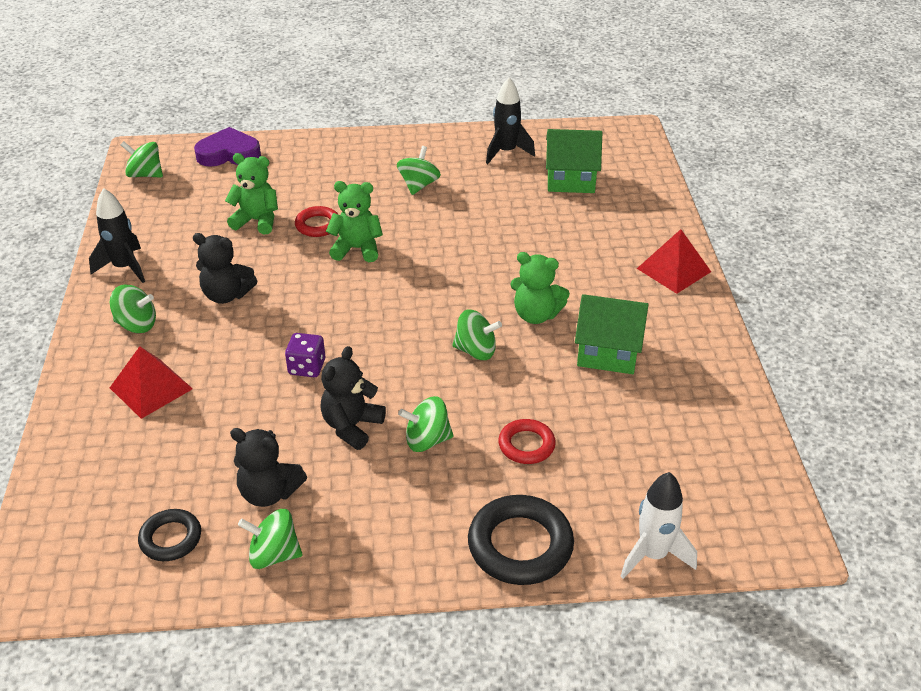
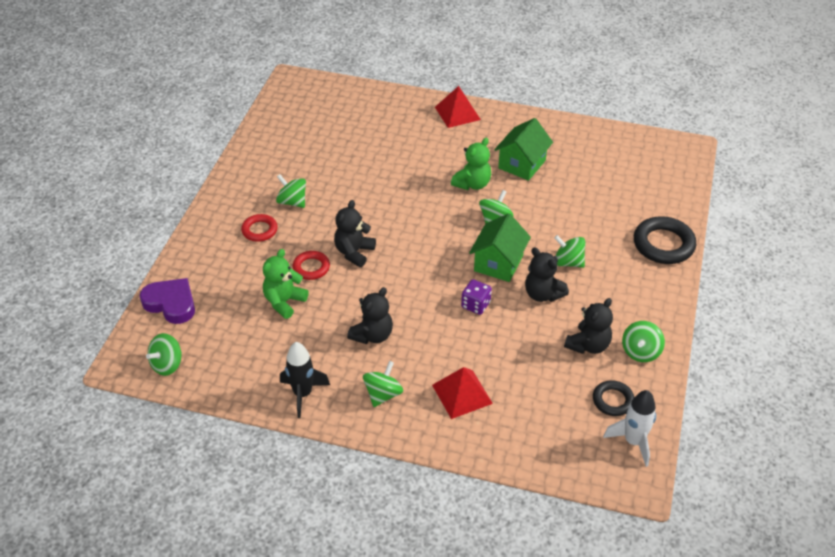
camera: 70 degrees left, 5 degrees up
purple heart [194,127,261,167] -> purple heart turned 105 degrees clockwise [140,278,195,324]
green teddy bear [326,181,383,262] -> black teddy bear [334,200,376,267]
green spinning top [398,396,454,452] -> green spinning top turned 105 degrees clockwise [554,235,585,268]
black rocket [486,77,535,164] -> none
red ring [498,419,556,464] -> red ring moved to [241,214,278,242]
green house [546,129,602,193] -> green house moved to [469,213,531,282]
white rocket [620,472,697,579] -> white rocket moved to [603,390,656,467]

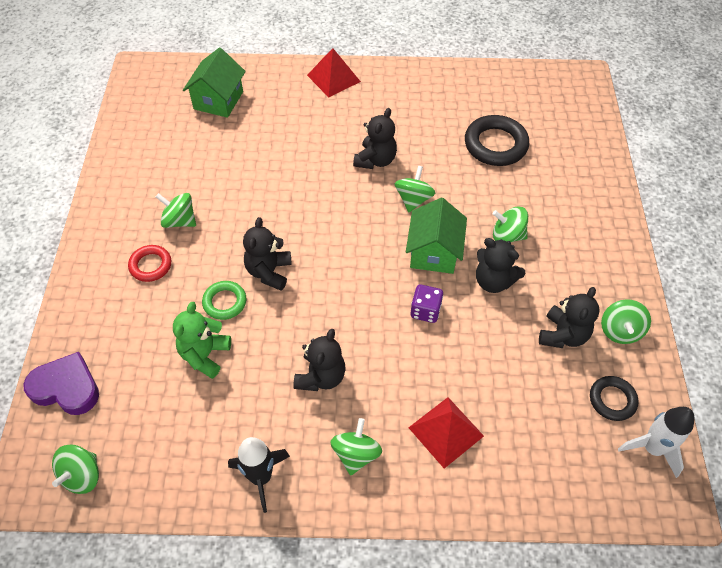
camera: 15 degrees left, 10 degrees up
red ring [293,251,330,280] -> green ring [202,281,246,320]
green teddy bear [451,138,491,190] -> black teddy bear [353,108,397,169]
green house [494,118,553,181] -> green house moved to [183,48,246,118]
black ring [634,216,696,264] -> black ring moved to [465,115,529,166]

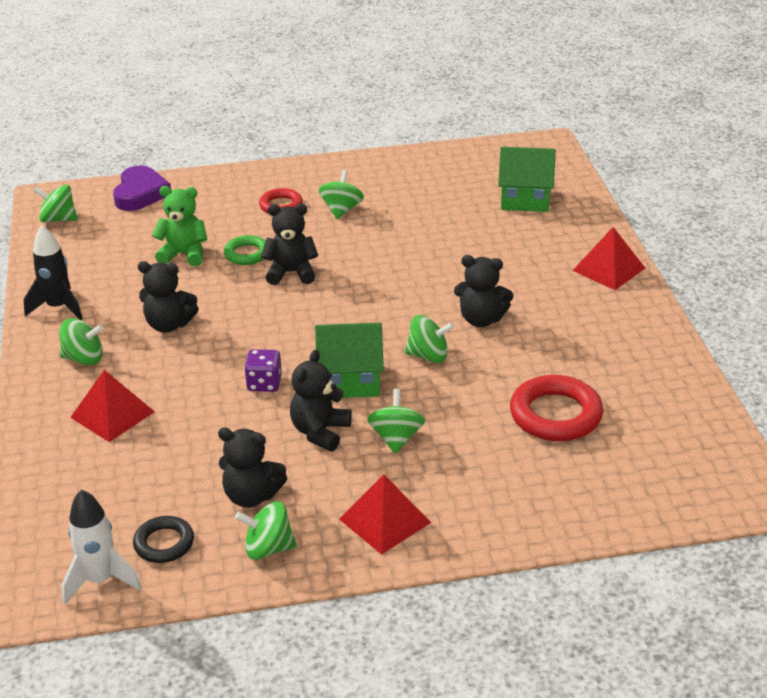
camera: 80 degrees right, 20 degrees down
black ring [465,115,529,166] -> red ring [510,375,603,441]
none -> red pyramid [339,474,431,555]

